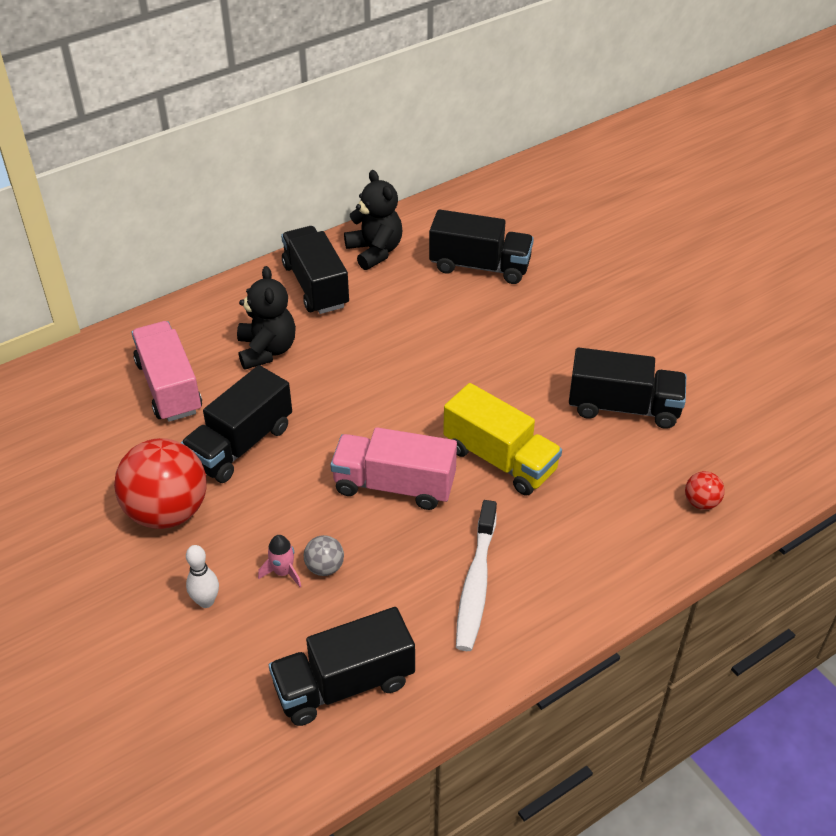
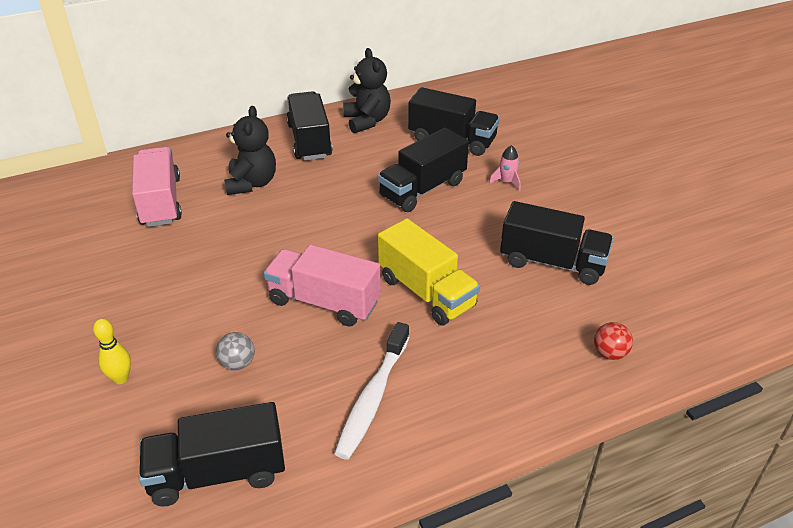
camera: 10 degrees right, 5 degrees down
red ball [114,438,207,529] -> none
black truck [181,365,292,483] -> black truck moved to [378,128,469,212]
white bowling pin [186,545,219,608] -> yellow bowling pin [93,319,131,384]
pink rocket [258,535,301,587] -> pink rocket moved to [489,145,521,191]

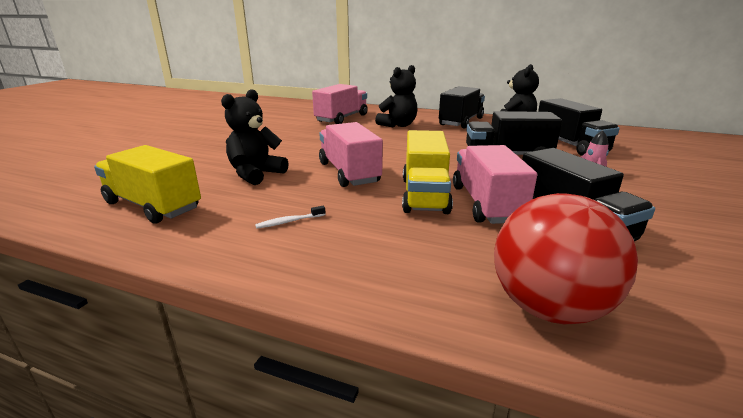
camera: 45 degrees right, 15 degrees down
yellow bowling pin [93,319,131,384] -> none
black truck [139,402,285,507] -> yellow truck [94,145,201,224]
grey ball [216,332,255,370] -> black teddy bear [221,89,288,185]
white toothbrush [334,322,409,460] -> white toothbrush [255,206,325,229], size x0.44
red ball [594,322,633,360] -> red ball [494,193,638,324], size x2.29
none -> pink truck [453,145,537,224]

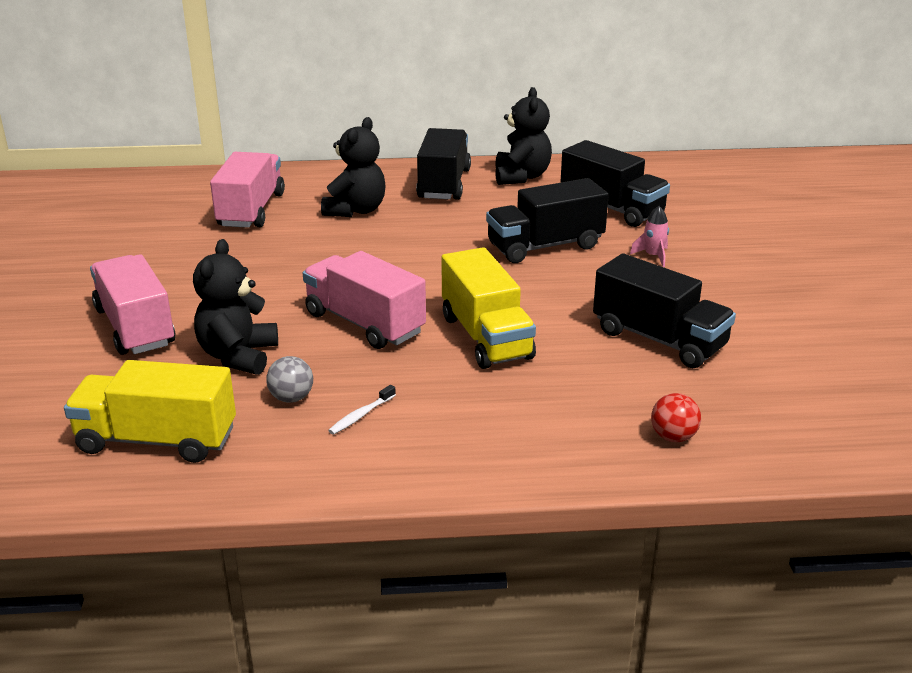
camera: 25 degrees left, 5 degrees up
pink truck [453,145,537,224] -> pink truck moved to [90,254,175,355]
red ball [494,193,638,324] -> red ball [651,393,701,442], size x0.44
none -> grey ball [266,356,313,403]

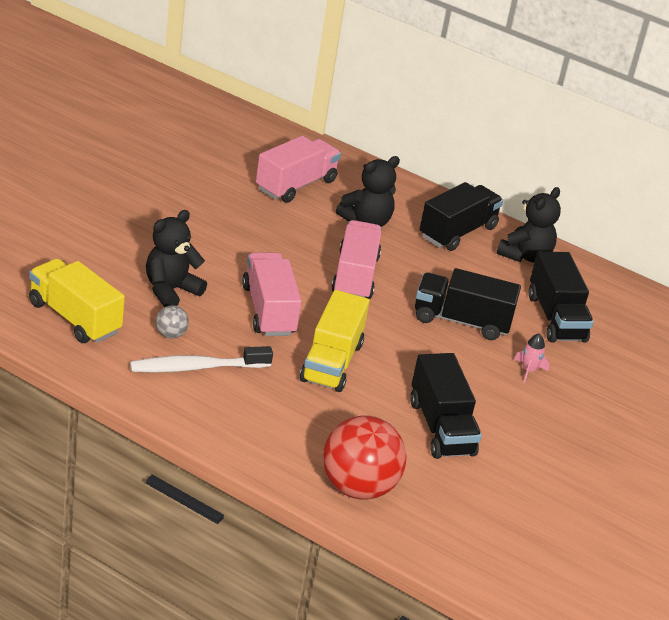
camera: 30 degrees right, 5 degrees up
pink truck [90,254,175,355] -> pink truck moved to [332,220,382,299]
white toothbrush [328,385,396,435] -> white toothbrush [130,346,273,373], size x2.26
red ball [651,393,701,442] -> red ball [322,415,407,499], size x2.29

